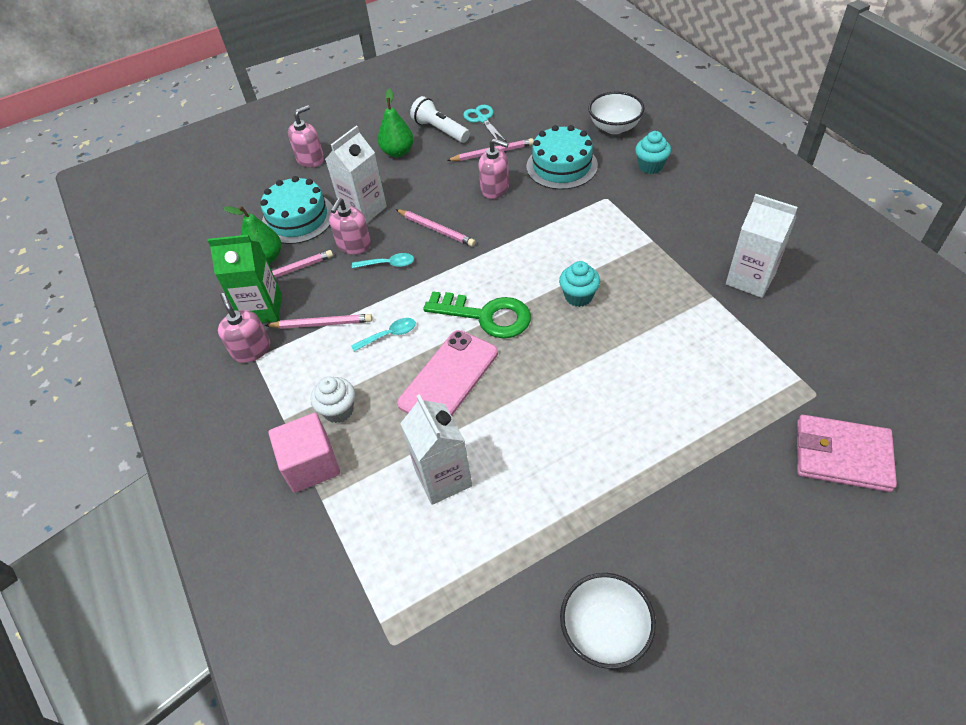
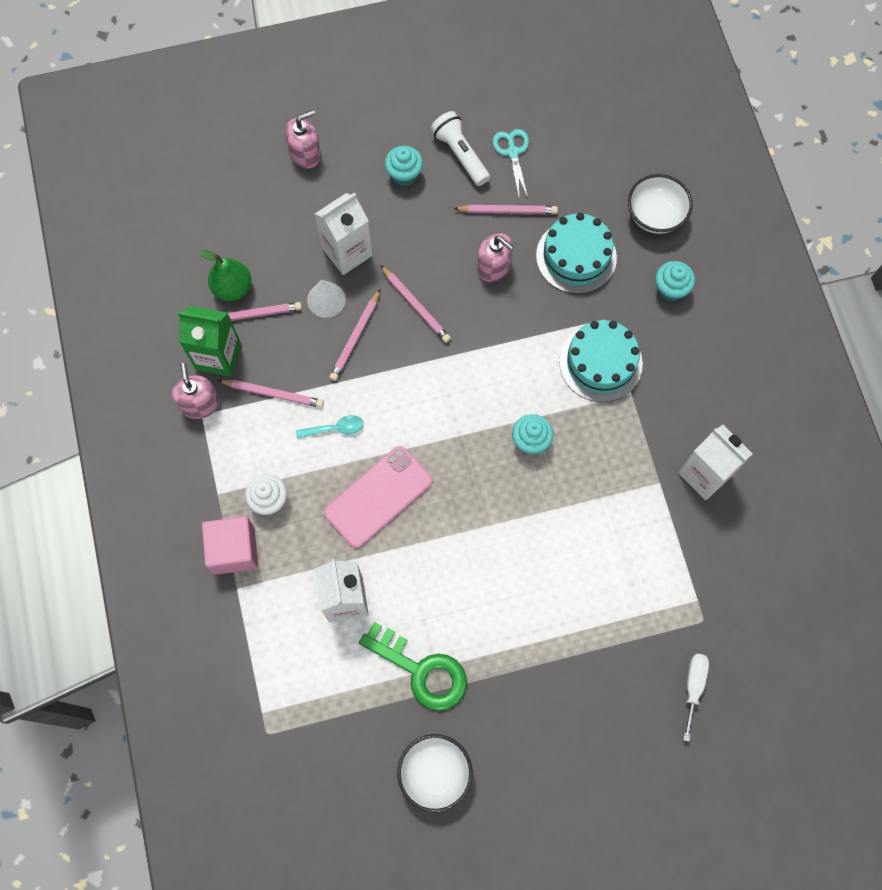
camera: 10 degrees right, 20 degrees up
turquoise cake [260,176,333,244] -> turquoise cake moved to [559,320,643,402]
pink soap dispenser [329,198,371,254] -> white cone [307,280,346,318]
turquoise spoon [352,253,414,268] -> pink pencil [329,289,380,381]
green pear [378,88,414,157] -> turquoise cupcake [385,146,423,186]
green key [423,291,531,339] -> green key moved to [359,622,467,711]
pink wallet [797,415,897,492] -> white screwdriver [683,654,709,742]

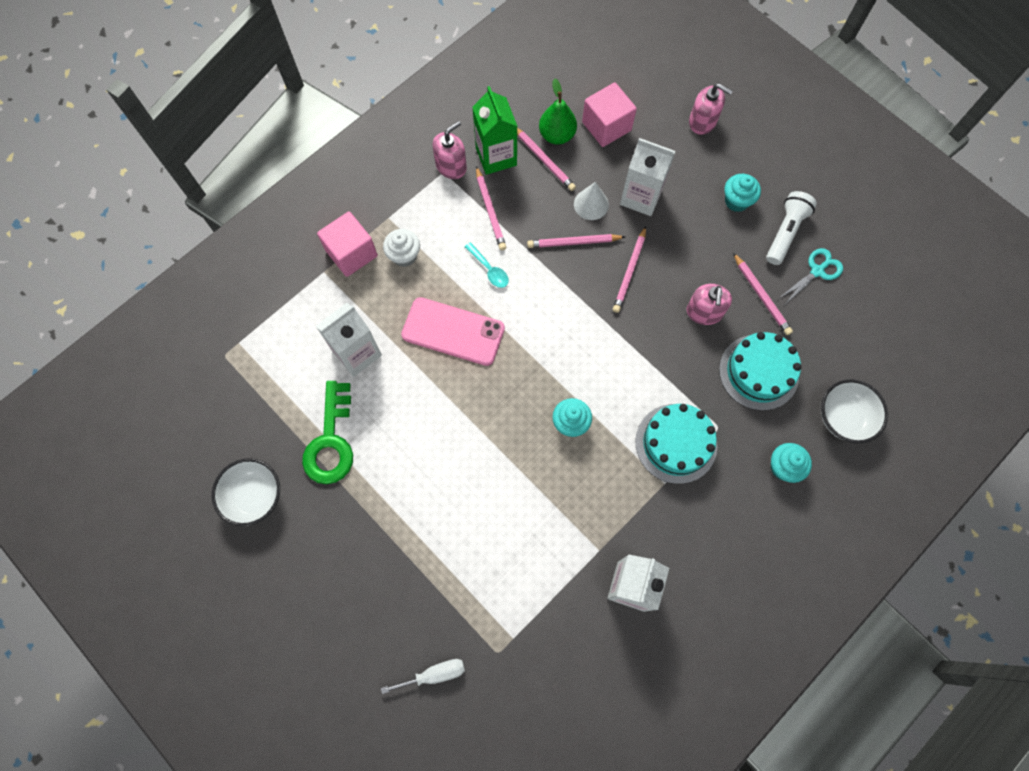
camera: 60 degrees right, 0 degrees up
none -> pink cube [582,82,637,147]

